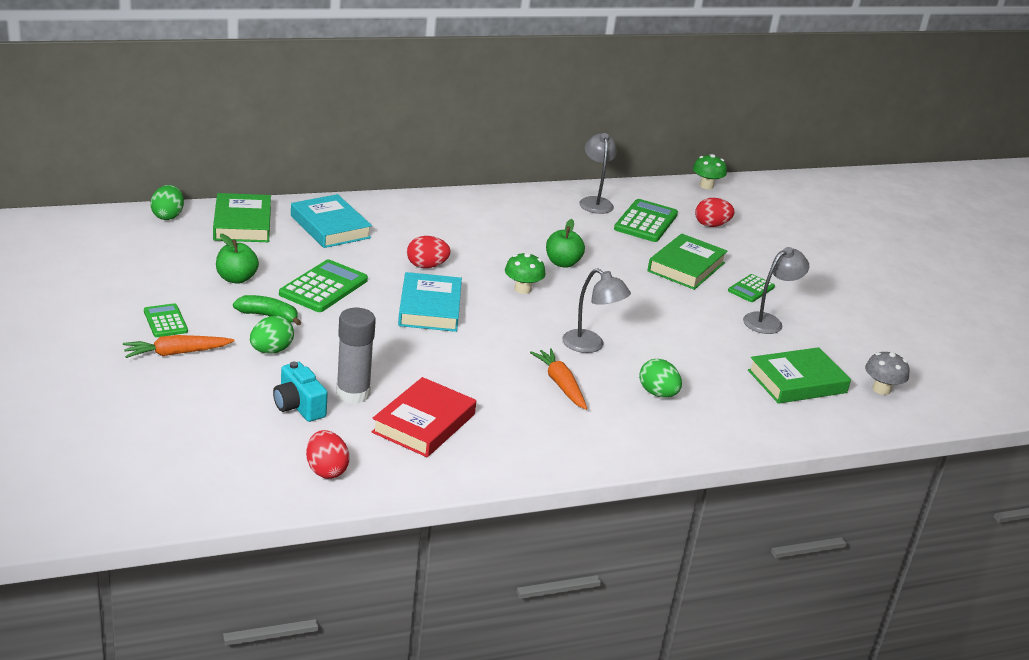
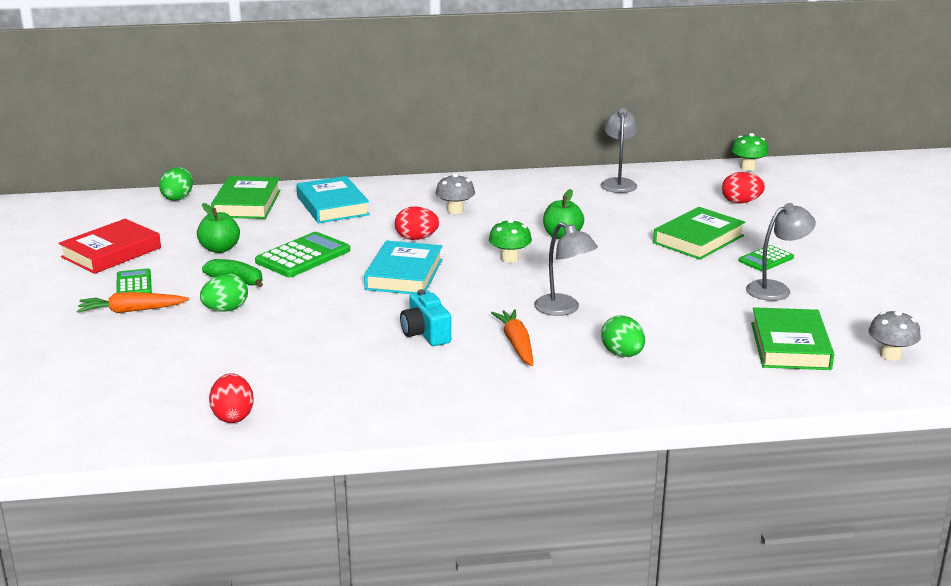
camera: 15 degrees right, 5 degrees down
turquoise camera [273,362,328,422] -> turquoise camera moved to [400,289,451,346]
grey glue stick [336,308,376,404] -> none
red book [372,377,476,457] -> red book moved to [59,219,161,274]
green calculator [614,199,678,242] -> none
green book [748,347,851,404] -> green book turned 75 degrees counterclockwise [751,307,834,370]
none -> grey mushroom [436,173,475,214]

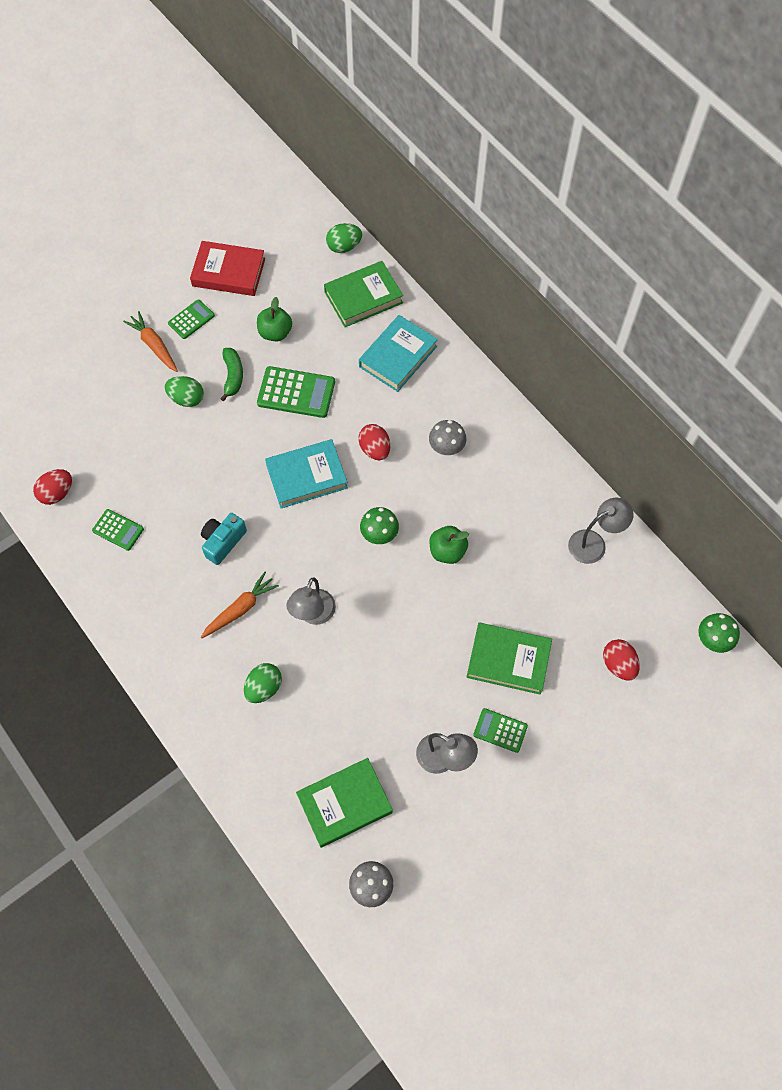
camera: 60 degrees right, 40 degrees up
none -> green calculator [92,509,144,551]

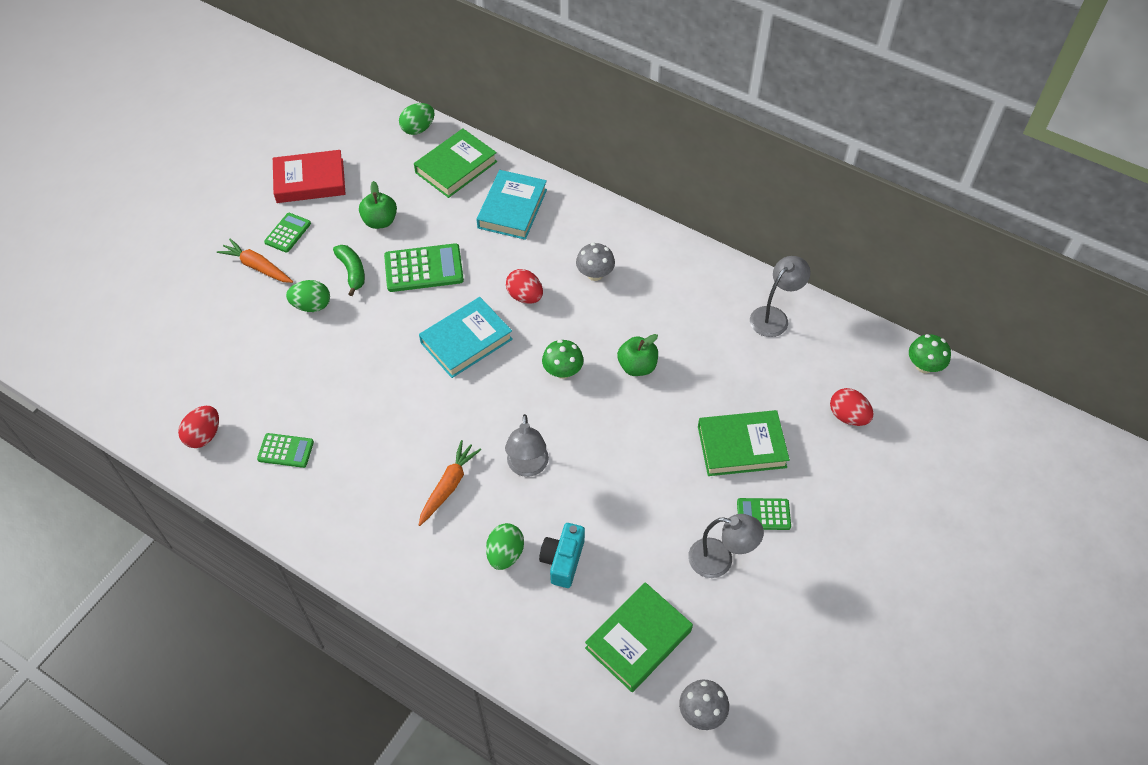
camera: 20 degrees left, 10 degrees down
turquoise camera [201,513,247,565] -> turquoise camera moved to [539,523,585,588]

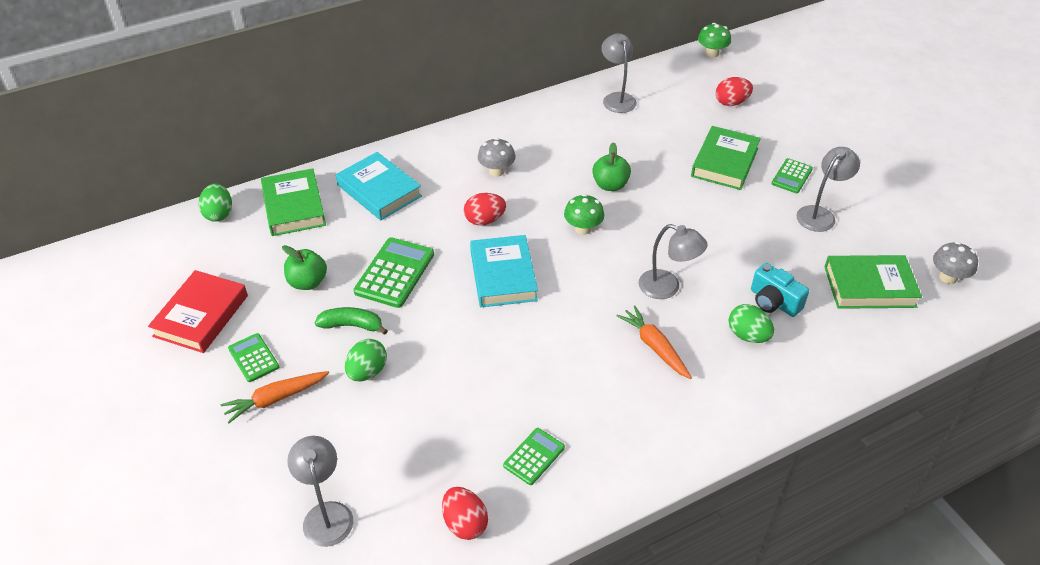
camera: 60 degrees left, 10 degrees down
green book [585,582,693,692] -> green book turned 75 degrees counterclockwise [824,255,922,309]
none -> grey lamp [287,436,353,547]

